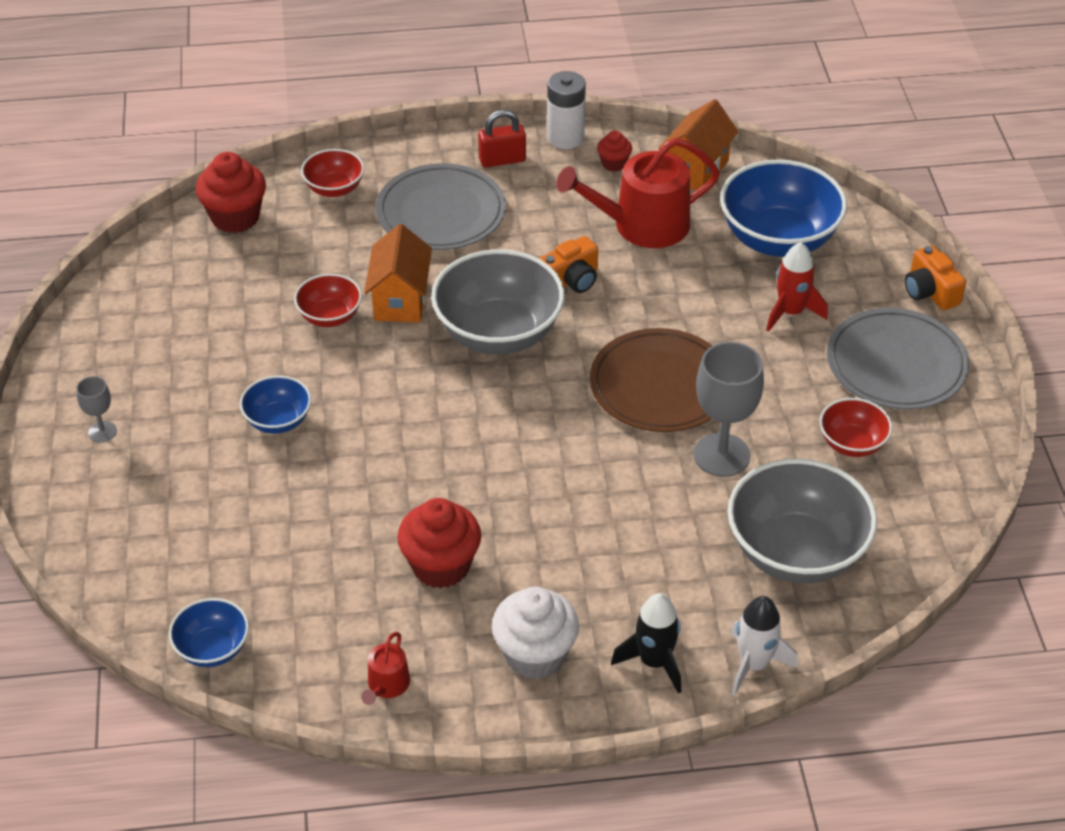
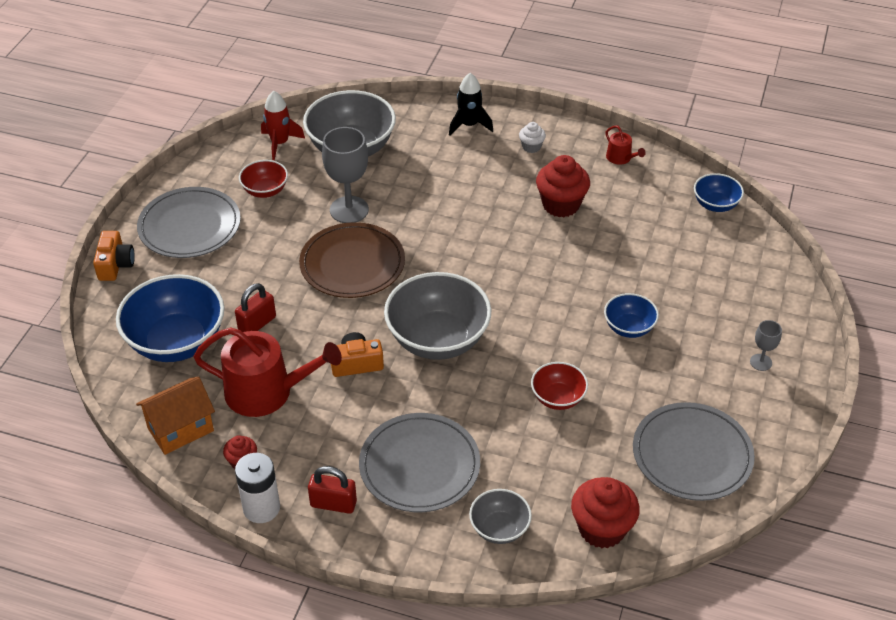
camera: 155 degrees left, 0 degrees up
red bowl [301,149,364,197] -> grey bowl [469,489,532,544]
red watering can [361,632,410,705] -> red watering can turned 105 degrees clockwise [606,125,646,165]
orange house [364,224,432,323] -> none
white cupcake [492,587,579,679] -> white cupcake [519,122,546,153], size x0.52
white rocket [730,596,798,696] -> none
red rocket [766,242,828,332] -> red rocket moved to [261,91,305,160]
none -> red padlock [235,283,276,332]
none -> grey plate [633,402,755,501]

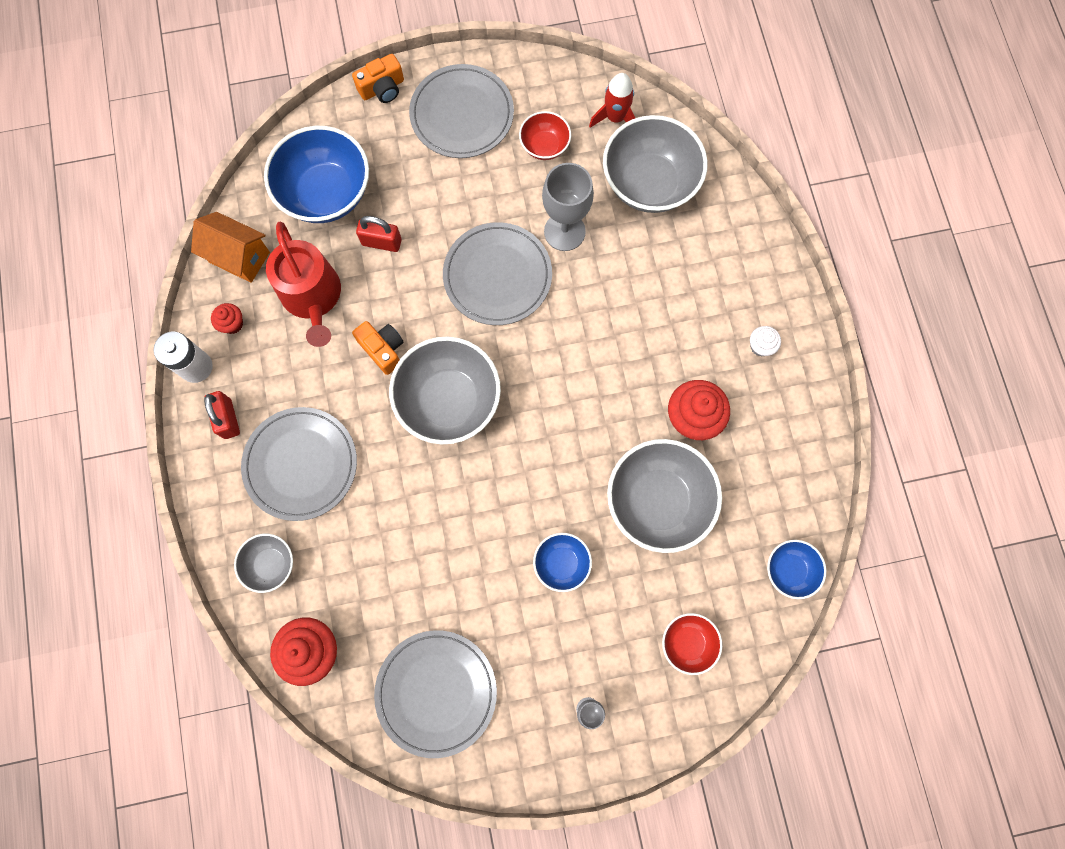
camera: 60 degrees right, 30 degrees up
brown plate [299,222,405,298] -> grey plate [443,222,552,325]
black rocket [449,73,493,136] -> none
red bowl [531,362,588,410] -> red bowl moved to [662,613,722,675]
red watering can [606,125,646,165] -> none
none -> grey bowl [607,439,722,553]

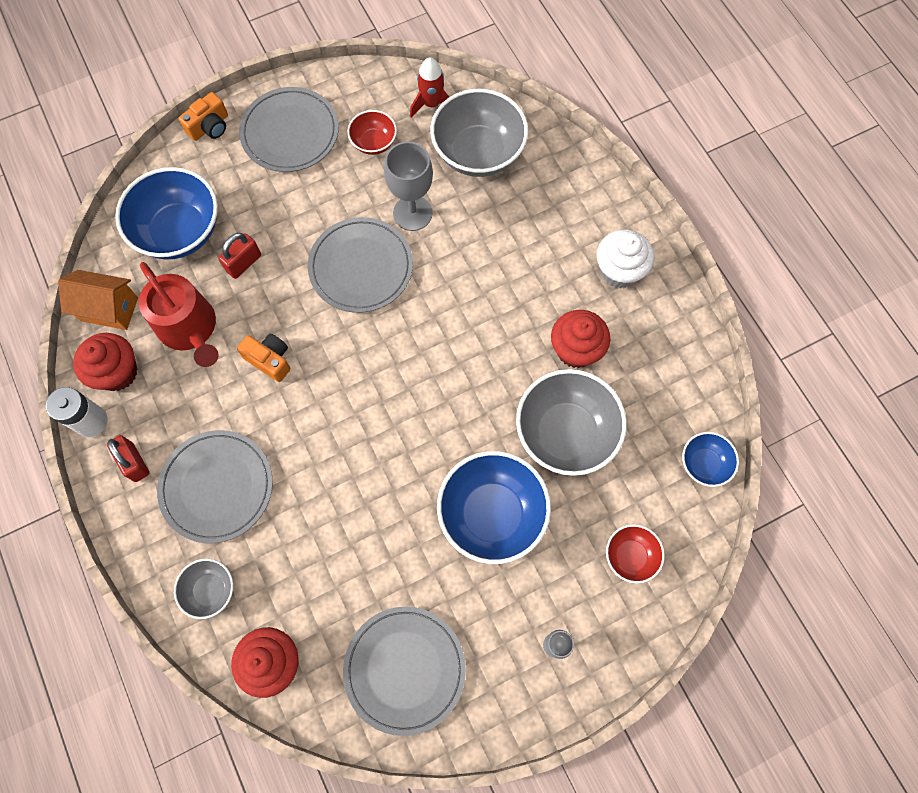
camera: 15 degrees left, 5 degrees down
red cupcake [211,303,243,334] -> red cupcake [73,333,137,391], size x1.91
red padlock [356,216,402,252] -> red padlock turned 45 degrees counterclockwise [219,233,261,279]
grey bowl [389,337,501,444] -> none
blue bowl [533,533,592,592] -> blue bowl [437,451,551,564], size x1.93
white cupcake [750,326,781,357] -> white cupcake [597,230,654,288], size x1.91

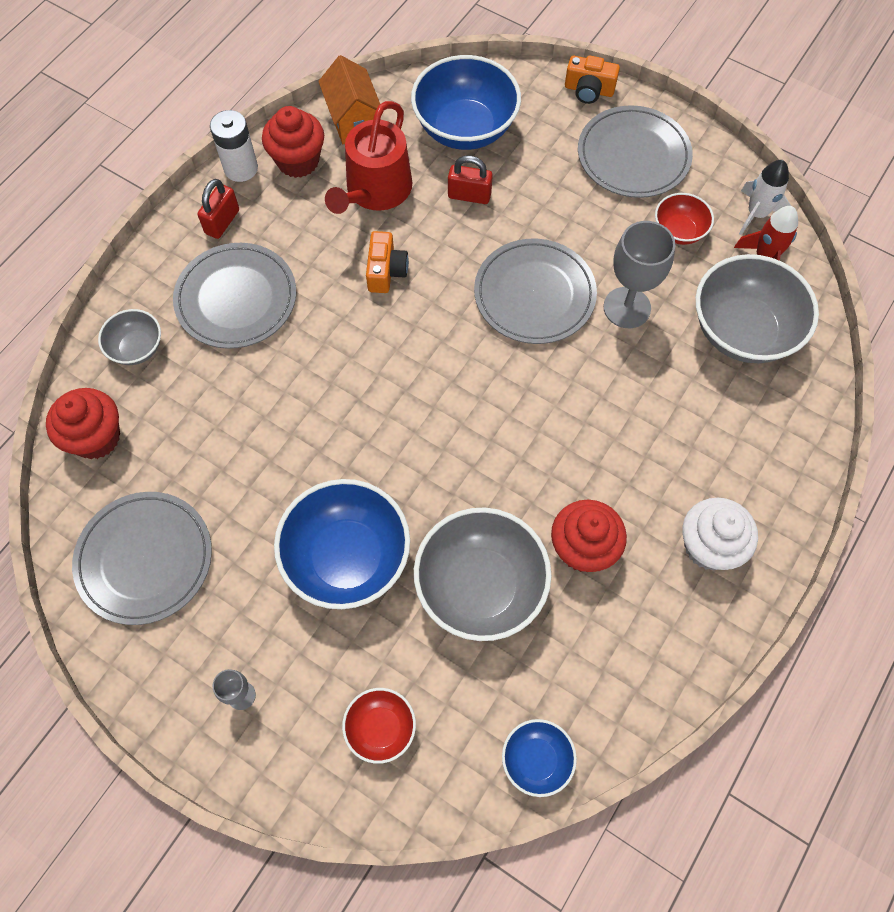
camera: 60 degrees right, 5 degrees down
none -> white rocket [739,160,791,235]

